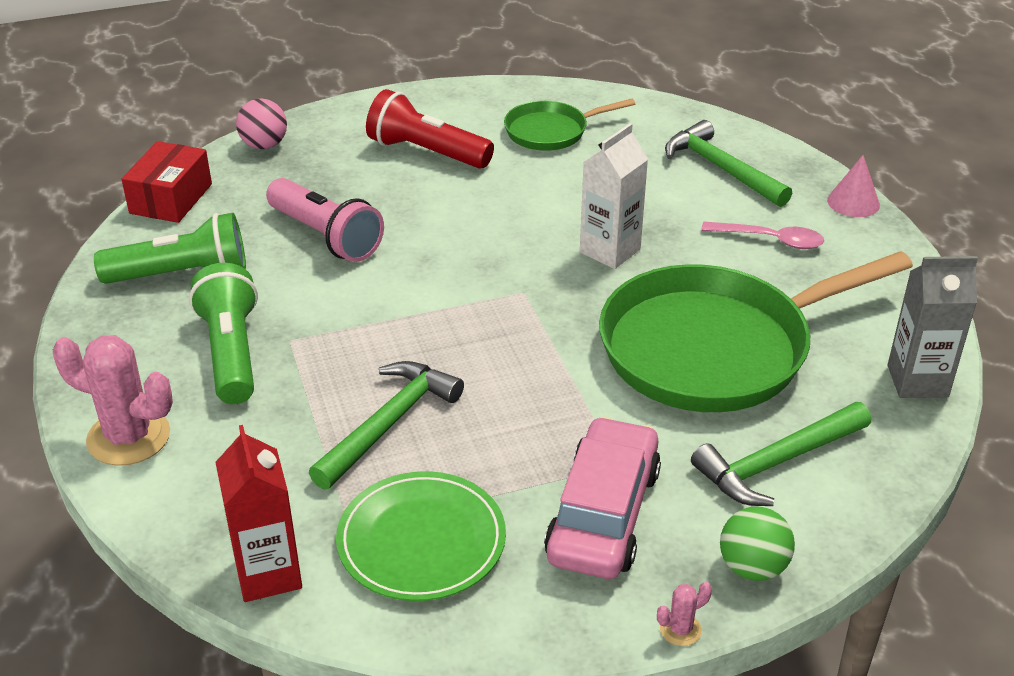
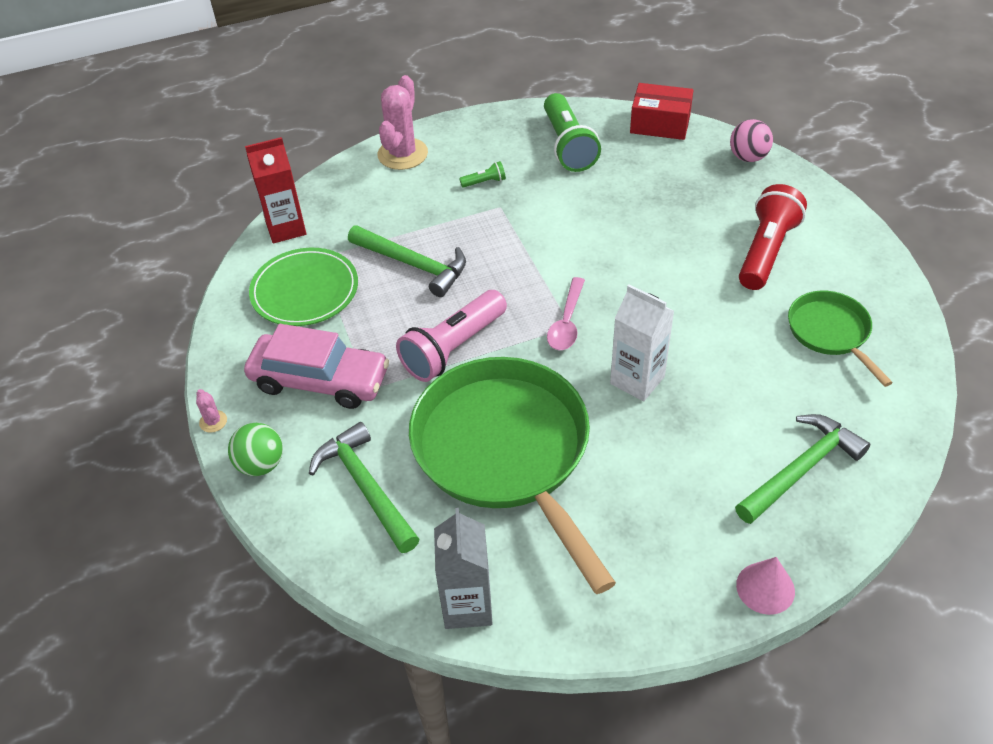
camera: 90 degrees right, 10 degrees up
green flashlight [189,263,258,404] -> green flashlight [459,161,506,188], size x0.43
pink flashlight [266,178,384,262] -> pink flashlight moved to [396,290,507,382]
pink spoon [701,222,824,249] -> pink spoon moved to [547,277,585,350]

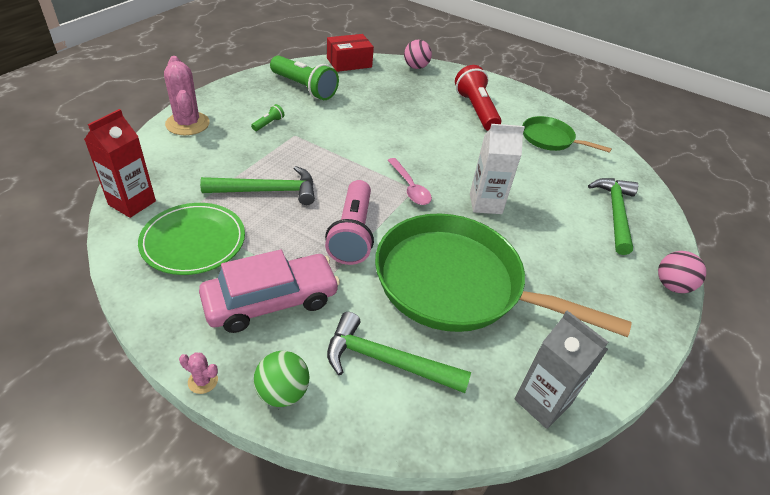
camera: 45 degrees left, 5 degrees down
pink cone [736,557,795,615] -> pink ball [658,251,706,293]

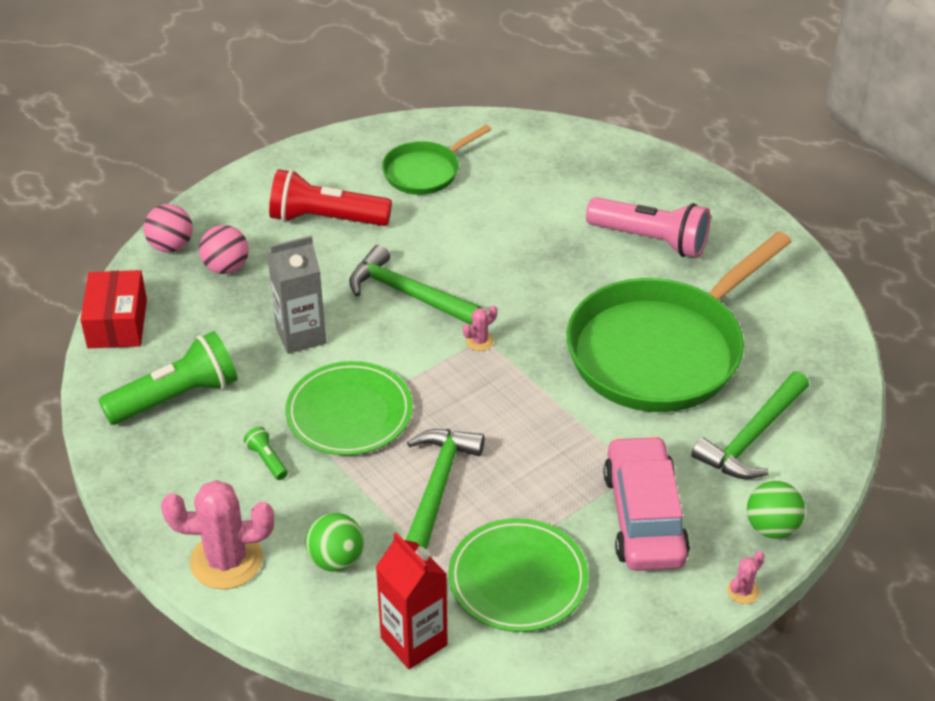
camera: 65 degrees left, 0 degrees up
pink flashlight [325,180,374,265] -> pink flashlight moved to [586,197,710,258]
pink spoon [387,158,432,205] -> pink cactus [463,305,497,351]
white carton [470,124,525,214] -> none
grey carton [514,310,608,429] -> grey carton moved to [267,235,326,354]
green hammer [588,178,638,255] -> green hammer moved to [349,245,482,325]
pink ball [658,251,706,293] -> pink ball moved to [199,225,249,274]
none -> green plate [286,361,413,455]
none -> green ball [305,513,364,572]

